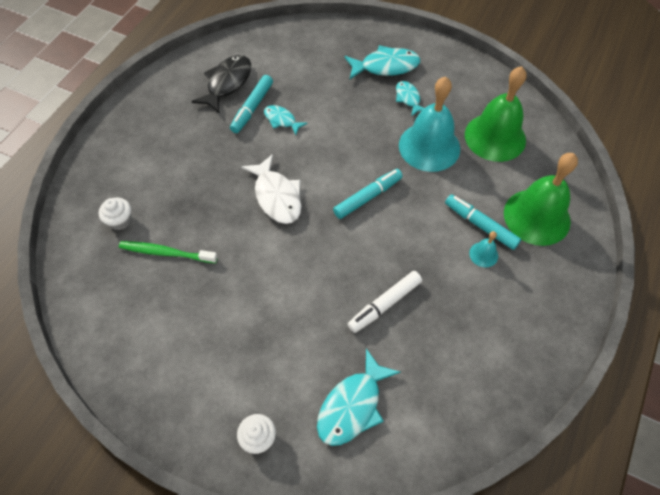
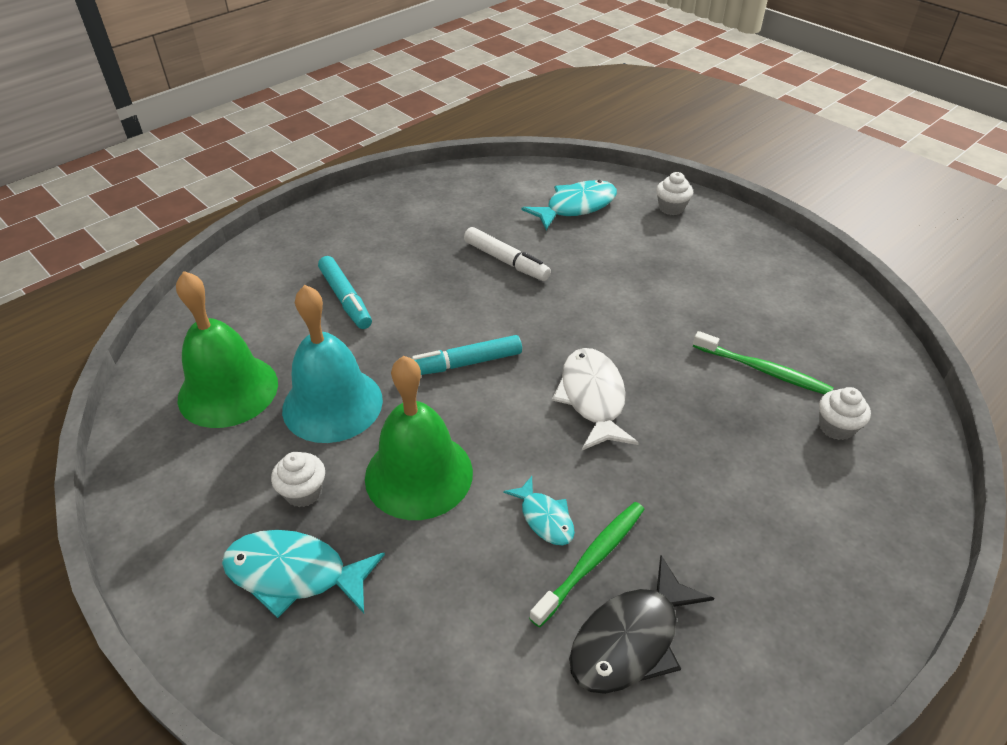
camera: 160 degrees left, 15 degrees down
turquoise marker [230,75,273,133] -> green toothbrush [529,502,645,627]
white marker [348,271,422,333] -> white marker turned 60 degrees clockwise [464,227,551,281]
turquoise fish [396,81,424,116] -> white cupcake [271,452,325,507]
turquoise bell [469,231,498,267] -> none
green bell [504,153,578,246] -> green bell moved to [365,356,473,520]

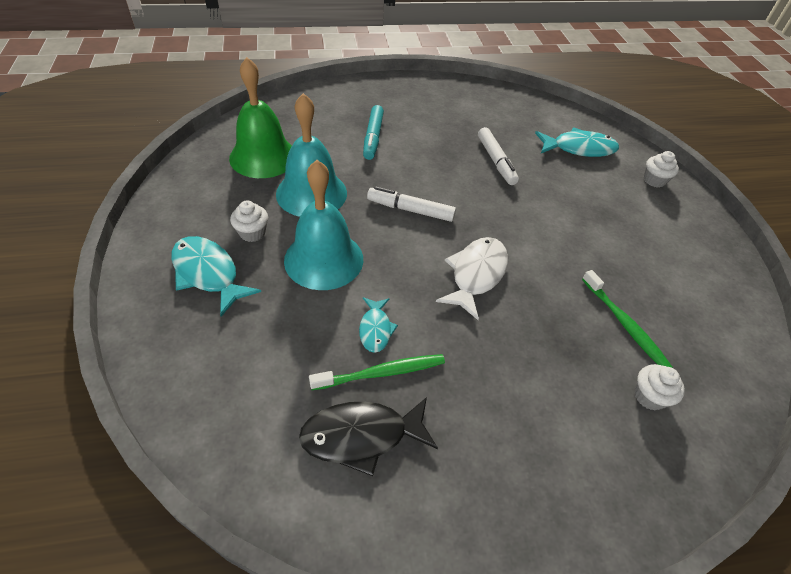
camera: 30 degrees right, 5 degrees up
green bell [365,356,473,520] -> turquoise bell [284,160,363,290]
turquoise marker [411,335,522,375] -> white marker [367,186,456,222]

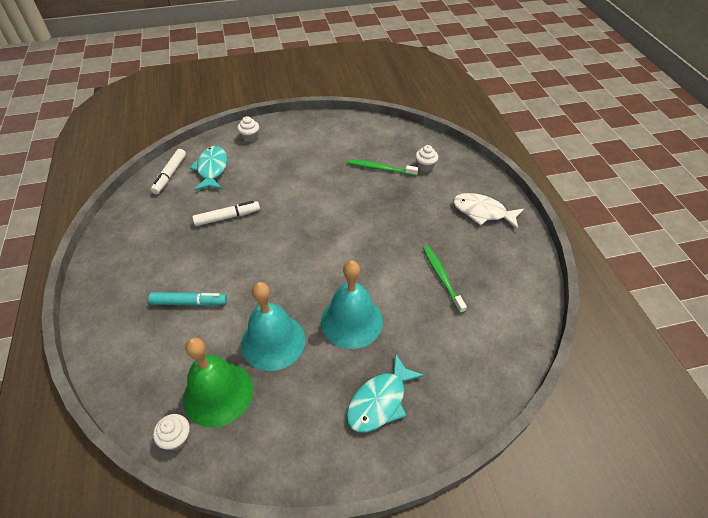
camera: 90 degrees left, 0 degrees up
white cupcake [230,201,268,242] -> white cupcake moved to [153,414,190,450]
black fish [299,397,438,476] -> none
turquoise fish [359,297,398,353] -> none
white marker [367,186,456,222] -> white marker moved to [151,149,186,194]
white fish [436,237,508,320] -> white fish moved to [453,193,524,229]
green toothbrush [582,270,673,368] -> green toothbrush turned 135 degrees counterclockwise [348,159,418,176]

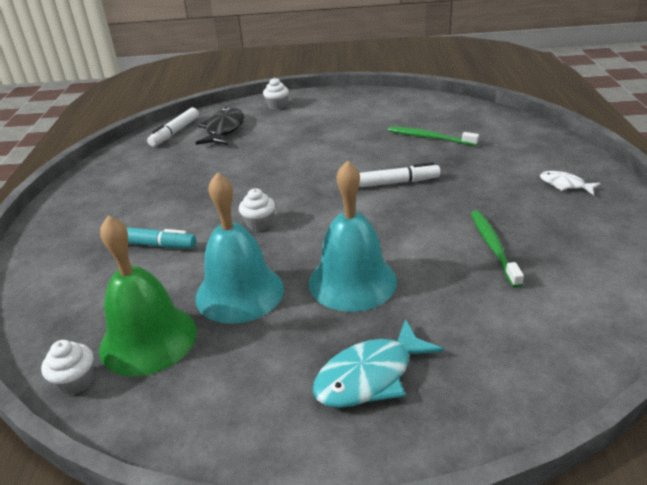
camera: 15 degrees right, 15 degrees down
turquoise fish [190,146,227,191] -> black fish [196,107,244,145]
white marker [192,201,260,226] -> white marker moved to [358,162,441,188]
white cupcake [415,145,438,172] -> white cupcake moved to [239,188,275,231]
white fish [453,193,524,229] -> white fish [540,171,601,195], size x0.58

